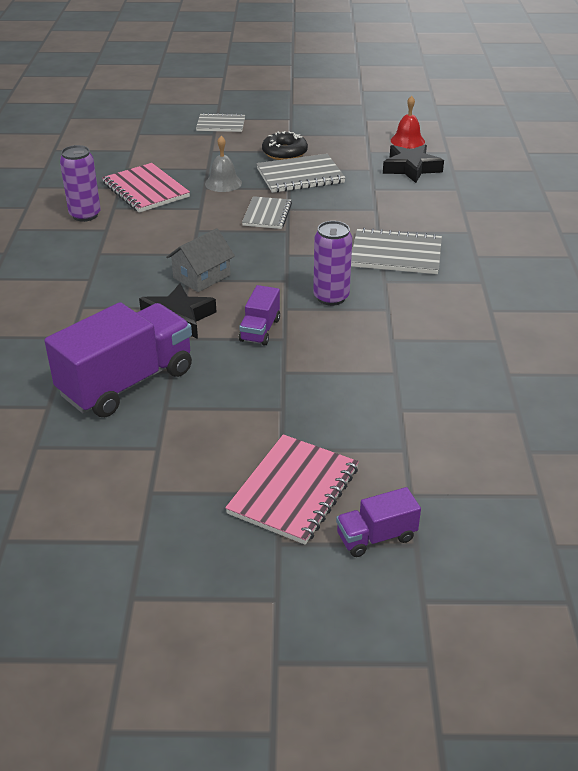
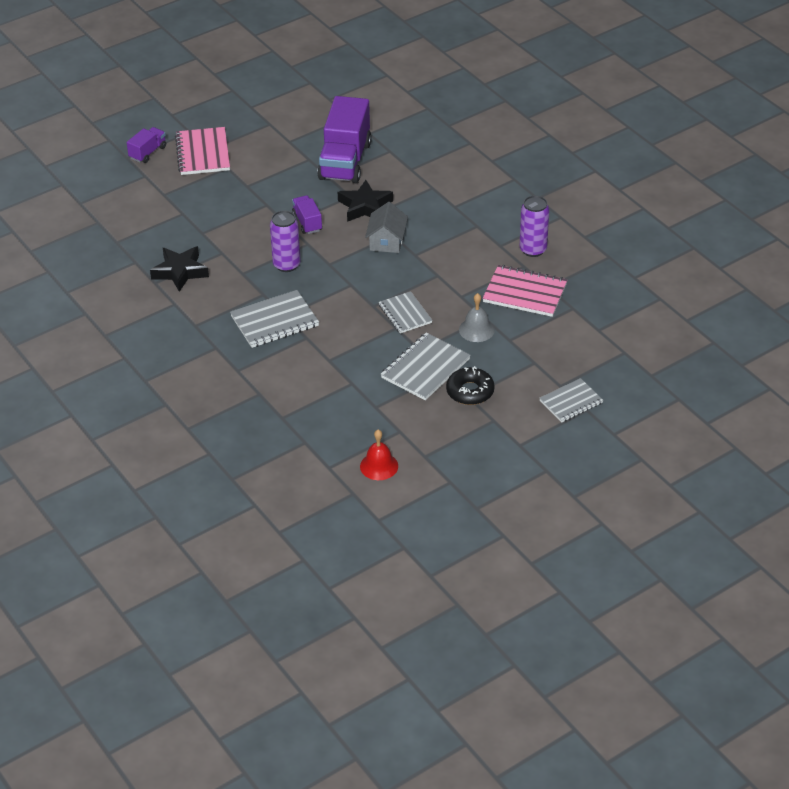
camera: 145 degrees right, 5 degrees up
black star [383,144,444,183] -> black star moved to [150,246,209,292]

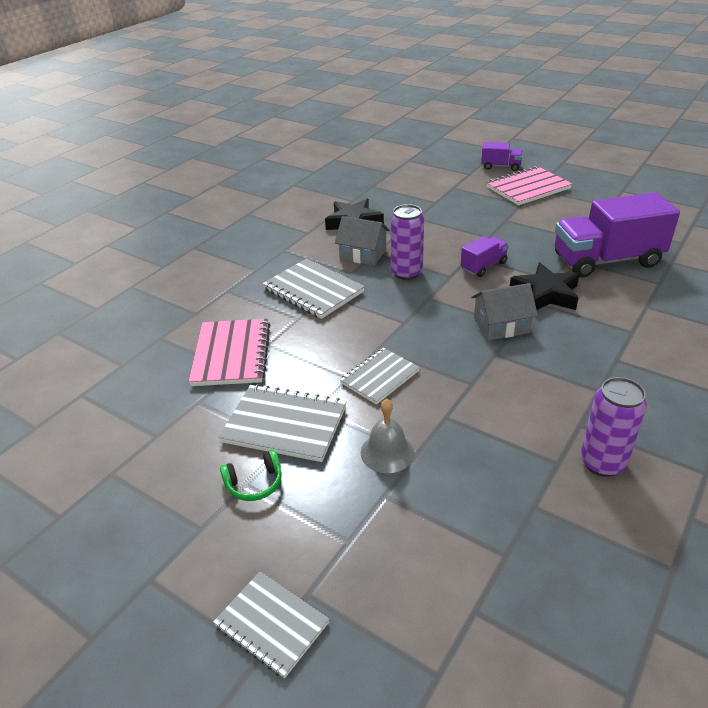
camera: 70 degrees right, 5 degrees down
red bell [360,429,398,480] -> none
black donut [446,366,495,405] -> green headphones [220,450,282,501]
pink notebook [483,265,567,317] -> pink notebook moved to [189,319,270,386]
none -> grey house [335,216,390,266]

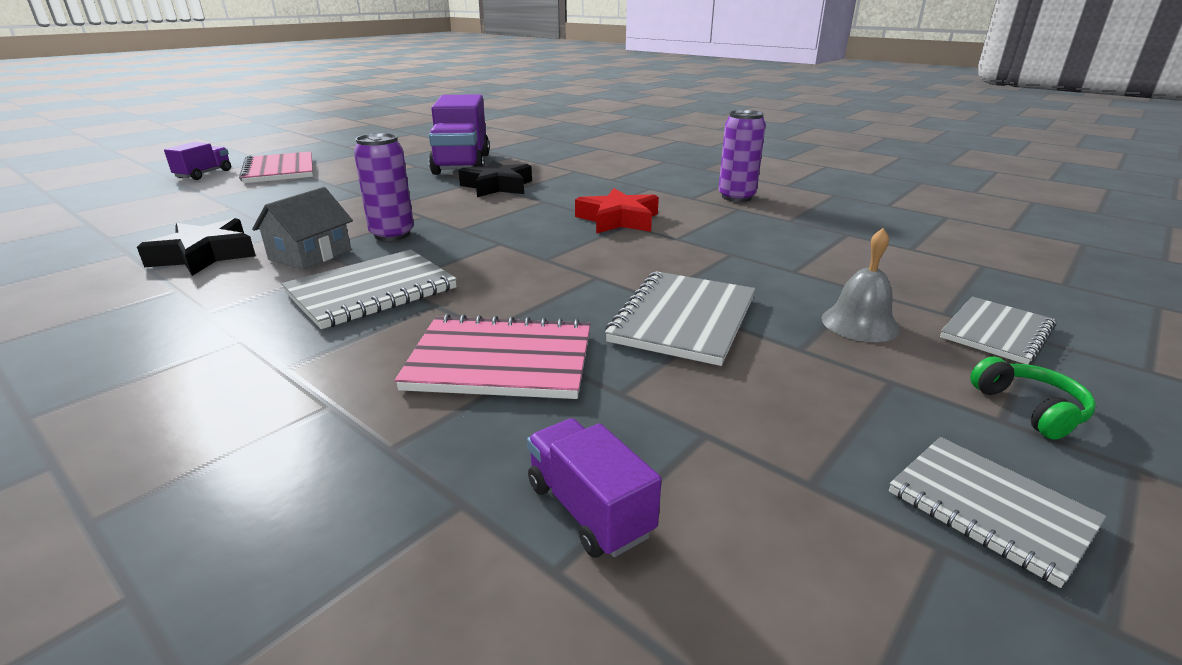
camera: 85 degrees left, 10 degrees down
green headphones [220,450,282,501] -> green headphones moved to [970,357,1096,440]
grey notebook [340,348,420,405] -> grey notebook moved to [889,437,1106,588]
grey bell [361,399,415,473] -> grey bell moved to [822,228,900,342]
purple truck [461,236,509,277] -> purple truck moved to [527,418,662,558]
grey house [471,283,538,340] -> none
none -> red star [575,188,659,234]

